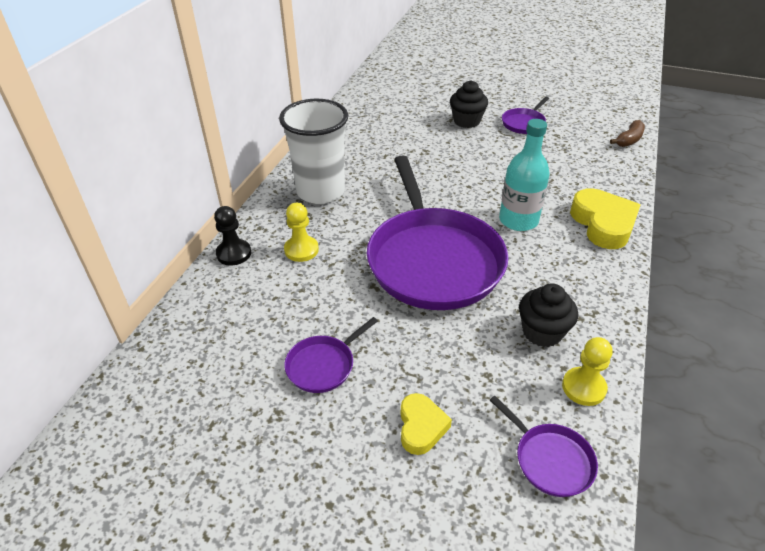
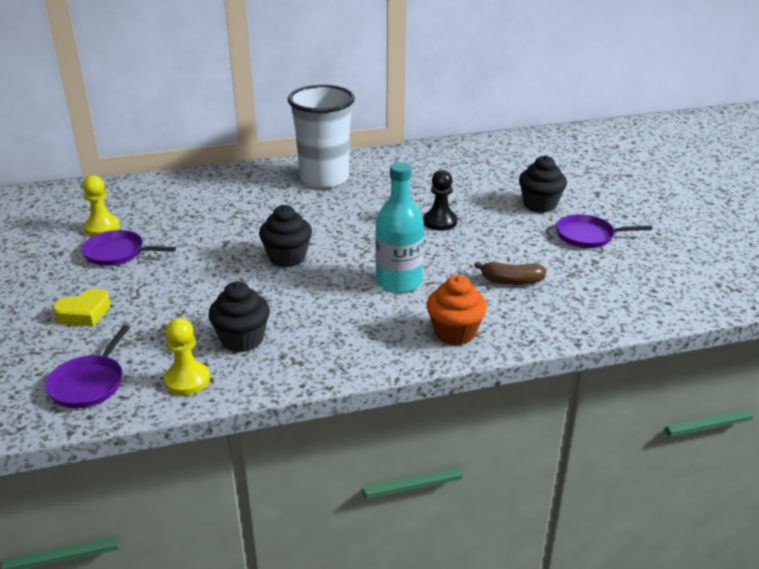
camera: 55 degrees right, 10 degrees down
black pawn [214,206,251,265] -> black pawn moved to [423,170,457,231]
yellow pawn [284,203,319,262] -> yellow pawn moved to [82,175,120,236]
purple pan [367,155,508,310] -> black cupcake [259,205,312,267]
yellow heart [570,188,640,249] -> orange cupcake [426,275,487,346]
brown banana [610,120,645,147] -> brown banana moved to [474,262,547,285]

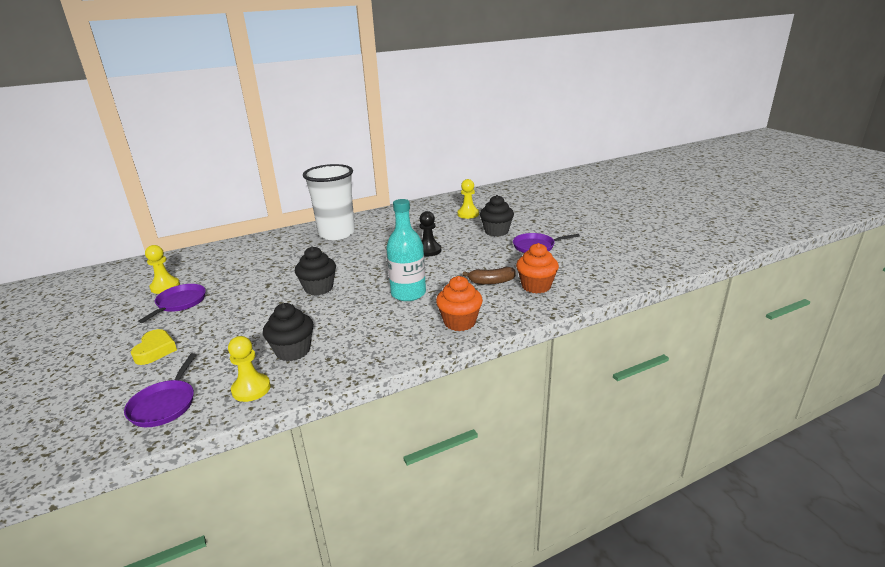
camera: 10 degrees left, 5 degrees down
yellow heart [53,289,110,326] -> yellow heart turned 45 degrees counterclockwise [131,329,177,365]
purple pan [82,230,176,266] -> purple pan turned 105 degrees clockwise [138,284,206,323]
none -> yellow pawn [457,179,479,219]
none -> orange cupcake [516,243,559,294]

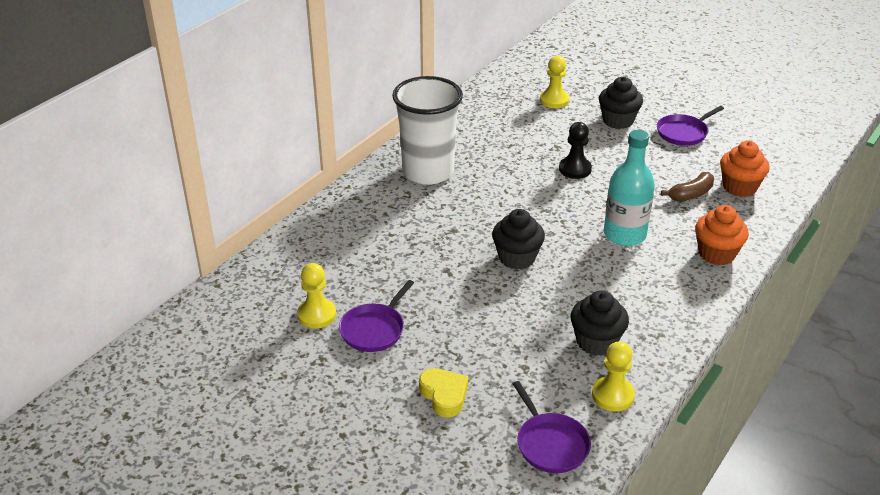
camera: 30 degrees left, 10 degrees up
purple pan [138,284,206,323] -> purple pan turned 135 degrees counterclockwise [339,280,414,352]

